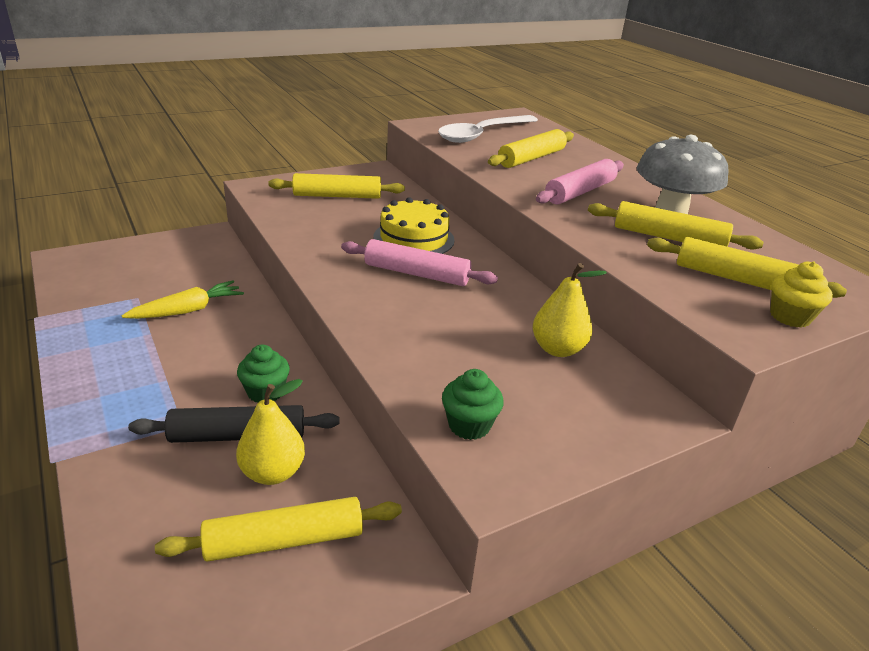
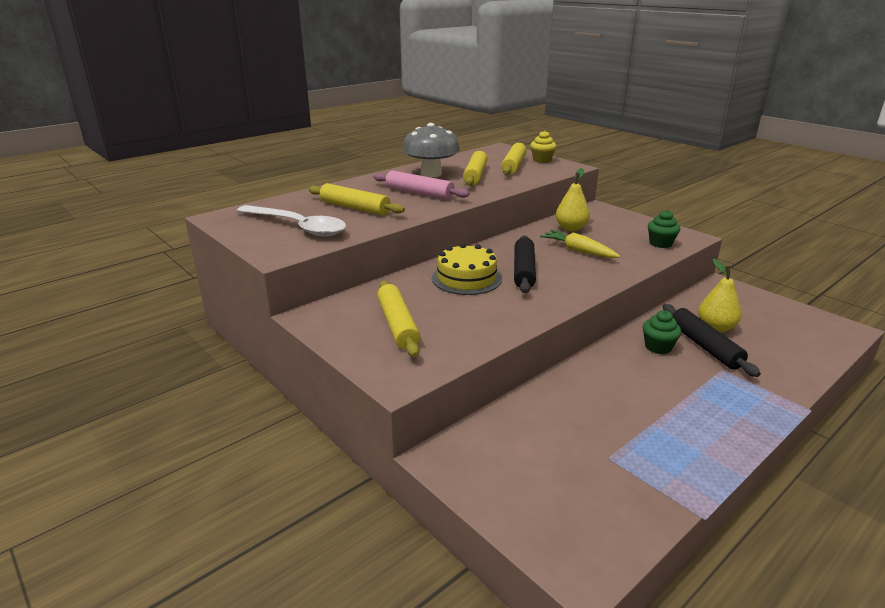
camera: 100 degrees left, 5 degrees down
yellow carrot [122,280,244,319] -> yellow carrot moved to [540,230,620,258]
yellow rolling pin [155,497,402,562] -> none
pink rolling pin [341,239,498,286] -> black rolling pin [514,235,536,293]

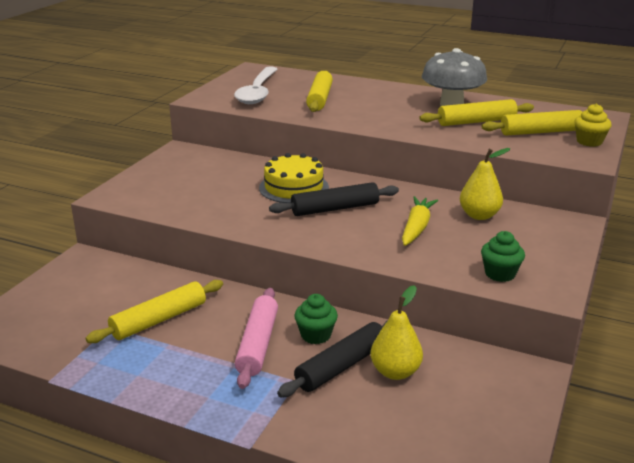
camera: 65 degrees right, 0 degrees up
pink rolling pin [373,170,469,200] -> pink rolling pin moved to [235,288,278,389]
yellow rolling pin [377,280,421,357] -> yellow rolling pin moved to [85,280,223,343]

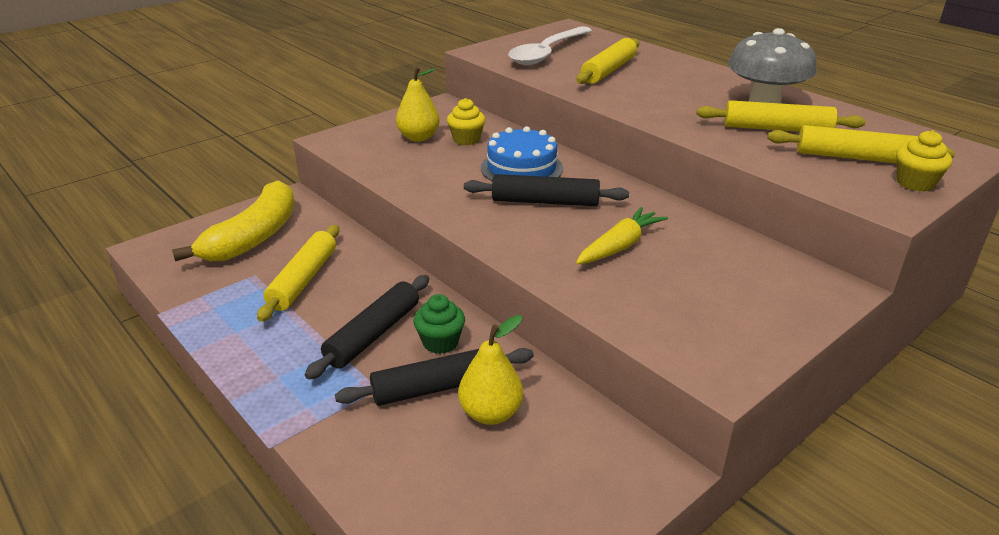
camera: 25 degrees right, 5 degrees up
yellow rolling pin [85,280,223,343] -> yellow rolling pin turned 60 degrees counterclockwise [257,225,339,322]
pink rolling pin [235,288,278,389] -> black rolling pin [305,275,429,379]
yellow cake [259,153,329,203] -> blue cake [481,126,563,181]
yellow pear [460,148,510,220] -> yellow pear moved to [396,66,440,142]
green cupcake [481,231,525,282] -> none
none -> yellow banana [172,180,295,261]
none -> yellow cupcake [447,98,486,145]

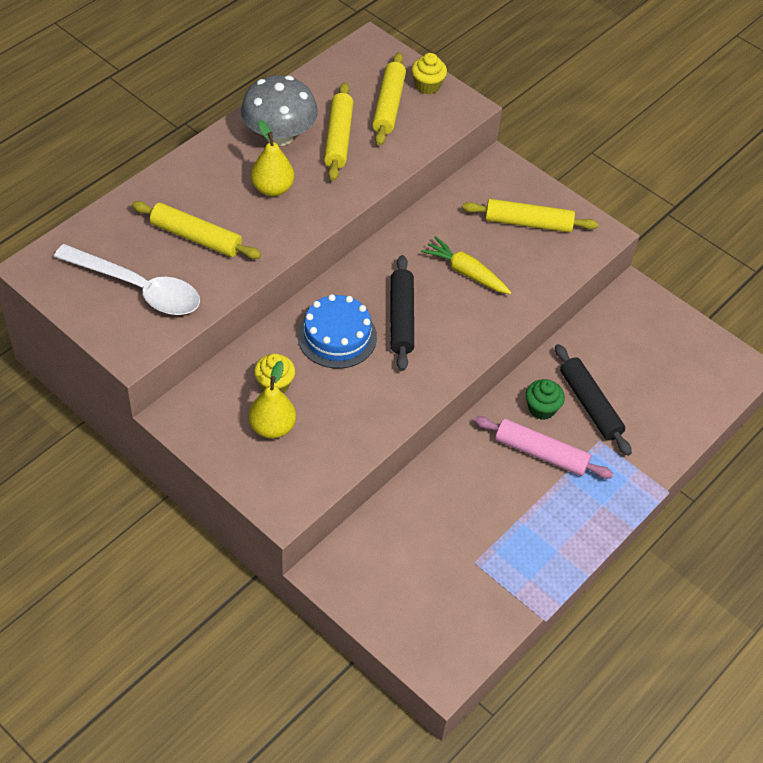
camera: 100 degrees left, 20 degrees up
yellow banana [172,180,295,261] -> none
yellow rolling pin [257,225,339,322] -> yellow rolling pin moved to [462,199,598,233]
black rolling pin [305,275,429,379] -> pink rolling pin [474,416,613,479]
yellow pear [458,315,523,425] -> yellow pear moved to [251,120,294,197]

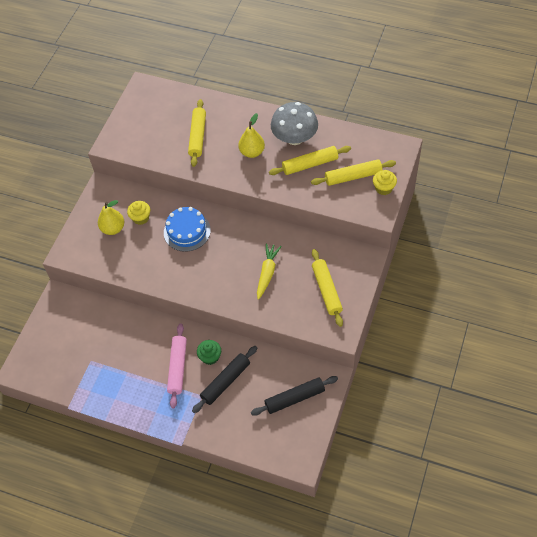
camera: 75 degrees right, 5 degrees up
white spoon [54,244,200,315] -> none
black rolling pin [390,255,414,371] -> black rolling pin moved to [251,376,338,416]

